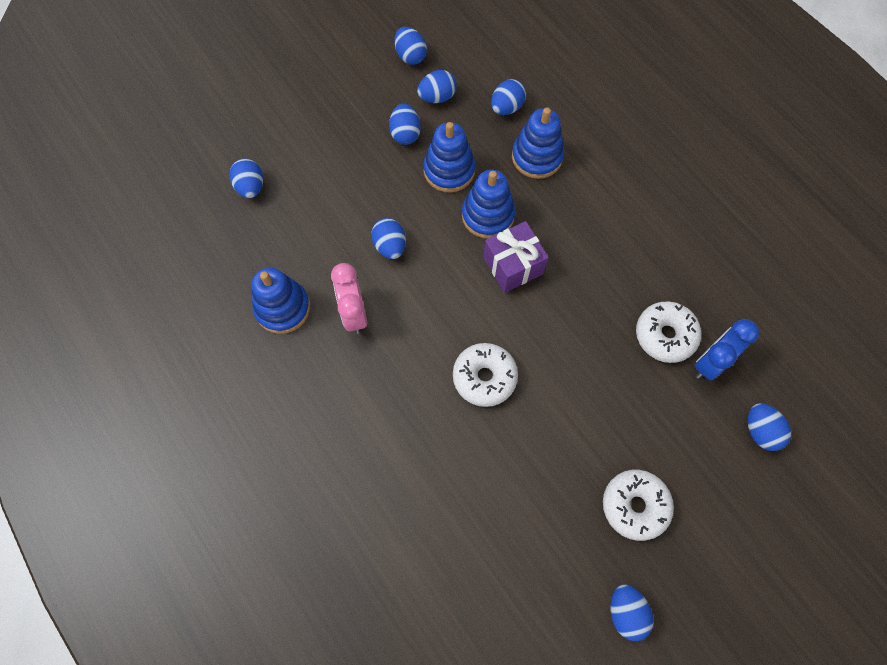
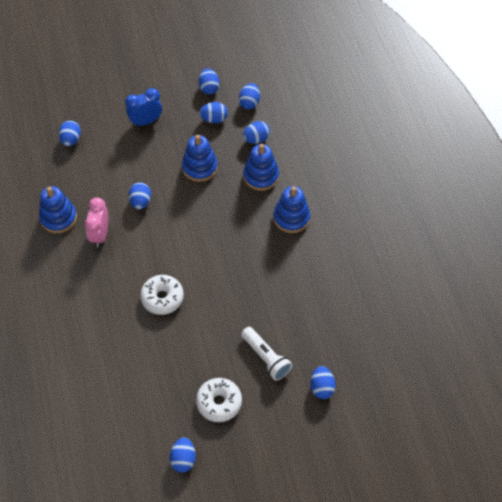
camera: 20 degrees right, 10 degrees down
blue egg [389,104,421,145] -> blue egg moved to [239,83,260,109]
blue stacking toy [462,170,515,239] -> blue stacking toy moved to [273,186,310,233]
purple gift [483,221,549,293] -> none
white donut [636,301,701,363] -> none
blue clock [695,319,759,380] -> blue clock moved to [125,88,162,127]
none -> white flashlight [241,327,292,381]

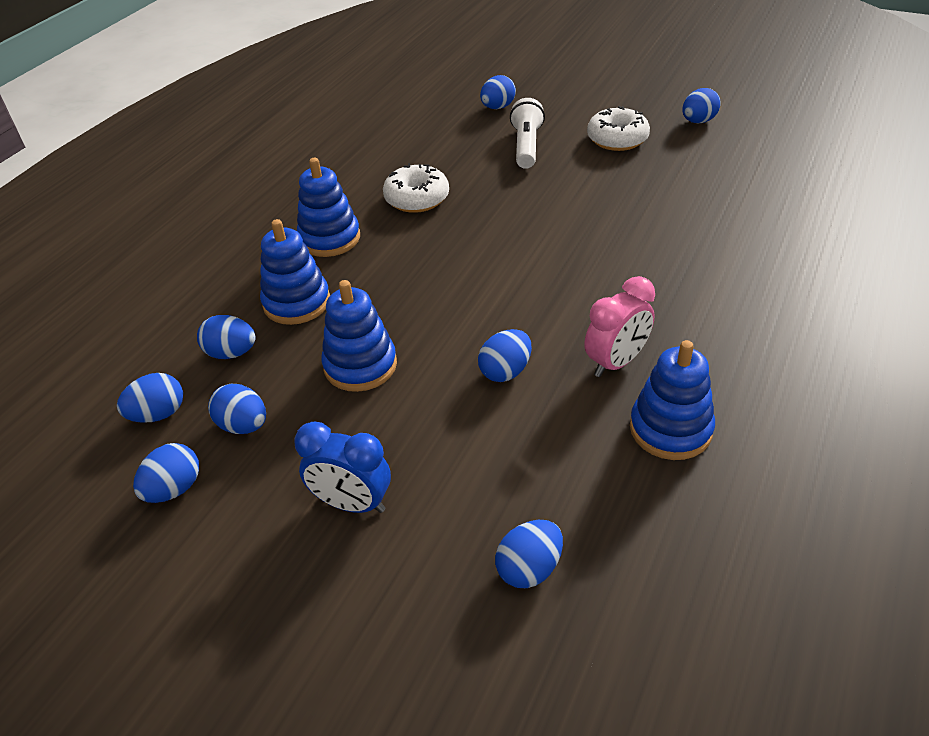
camera: 135 degrees left, 15 degrees down
white donut [140,275,184,315] -> white donut moved to [383,163,449,213]

